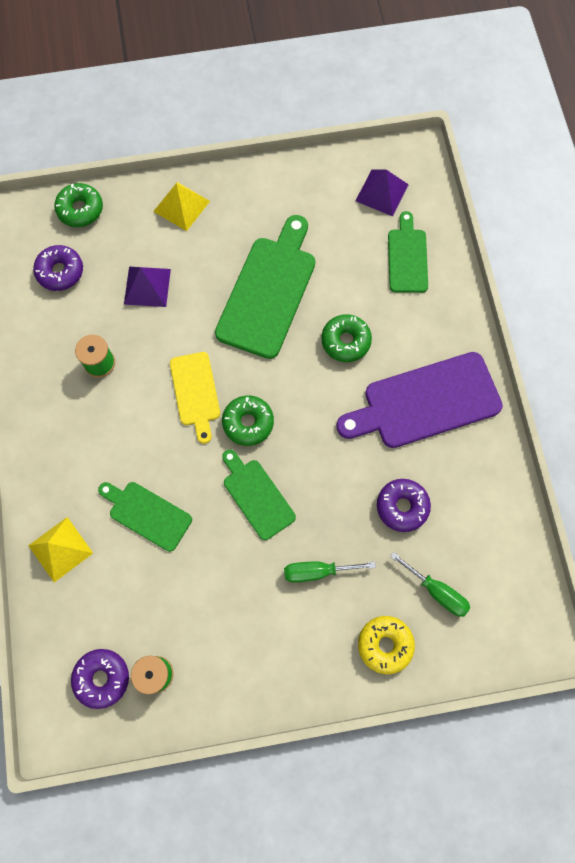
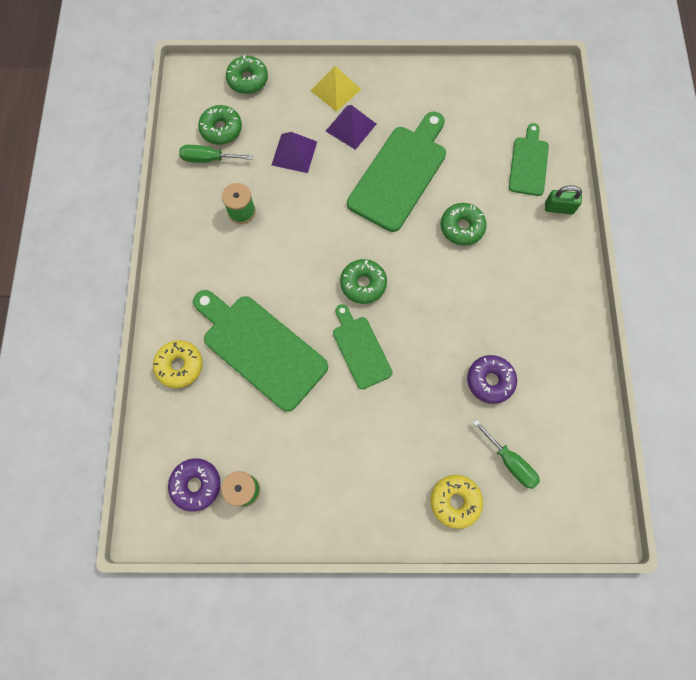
camera: 10 degrees right, 0 degrees up
yellow pyramid [28,517,93,582] -> yellow donut [153,340,203,388]
purple donut [33,245,83,291] -> green donut [198,105,242,145]
green cutting board [98,482,192,552] -> green cutting board [193,290,328,412], size x1.73
yellow cutting board [170,352,220,444] -> none
green screwdriver [284,561,376,583] -> green screwdriver moved to [179,145,253,163]
purple cutting board [336,352,503,448] -> none
purple pyramid [356,170,409,216] -> purple pyramid moved to [326,105,376,150]
none -> green padlock [545,185,582,214]

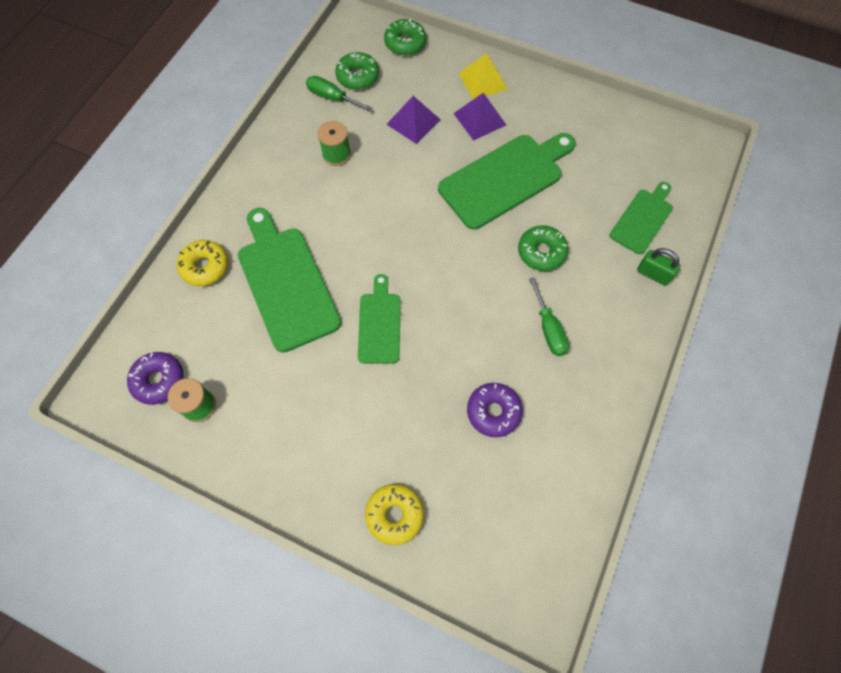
camera: 25 degrees right, 5 degrees down
green donut [340,259,387,304] -> none
green screwdriver [473,419,540,489] -> green screwdriver moved to [529,277,569,356]

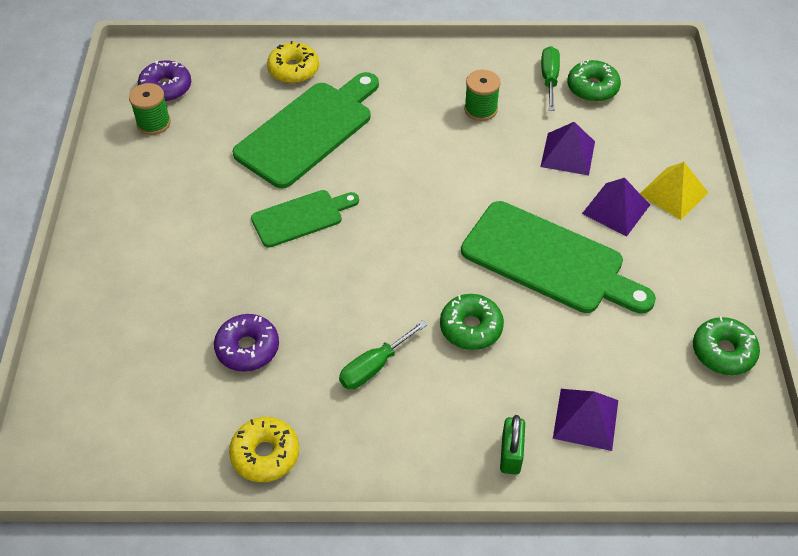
camera: 65 degrees right, 15 degrees down
yellow donut [365,484,424,545] -> yellow donut moved to [229,417,299,482]
green donut [384,18,427,56] -> green donut moved to [693,317,760,375]
green cutting board [610,182,673,254] -> purple pyramid [553,389,618,451]

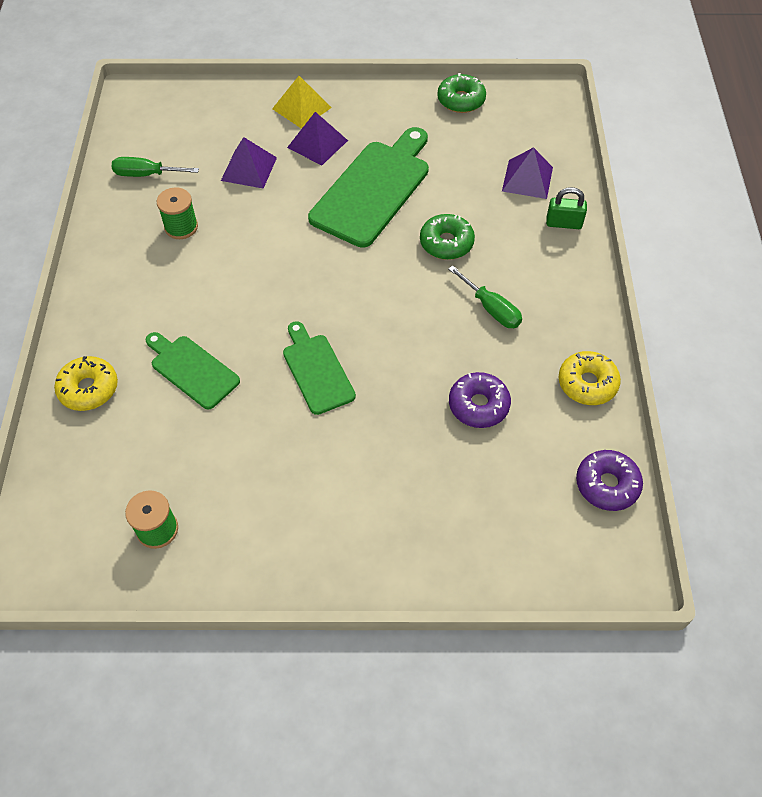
camera: 90 degrees left, 5 degrees up
purple donut [138,60,191,102] -> purple donut moved to [576,450,643,511]
green cutting board [233,72,379,188] -> green cutting board [145,332,240,409], size x0.58
green donut [567,59,621,102] -> none

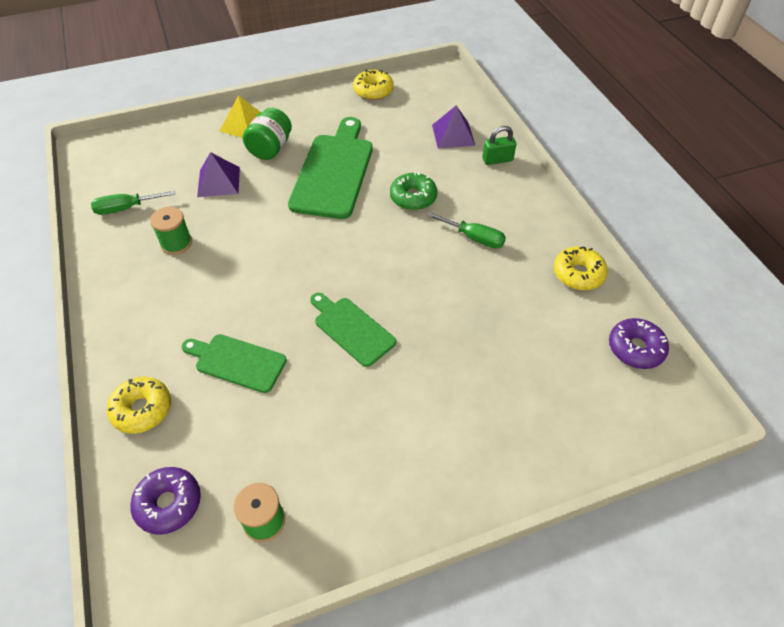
camera: 20 degrees left, 5 degrees down
purple pyramid [287,112,348,166] -> green jar [243,108,292,160]
green donut [437,73,486,113] -> yellow donut [353,70,394,100]
purple donut [449,372,511,428] -> purple donut moved to [130,467,201,535]

